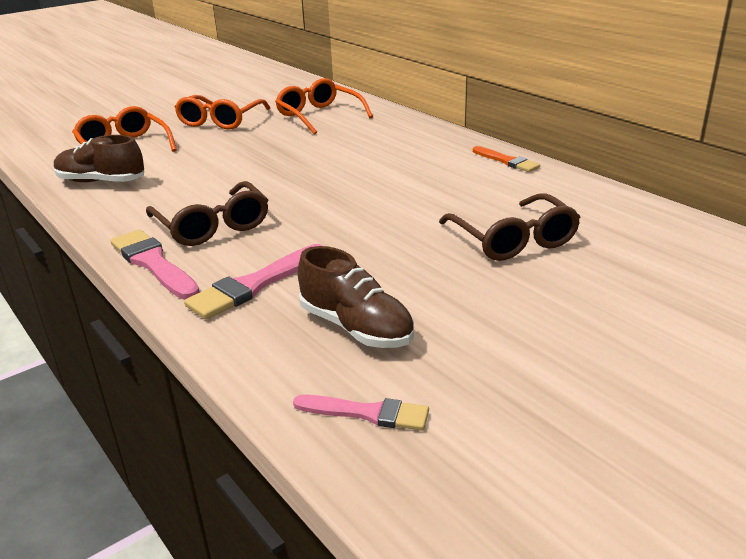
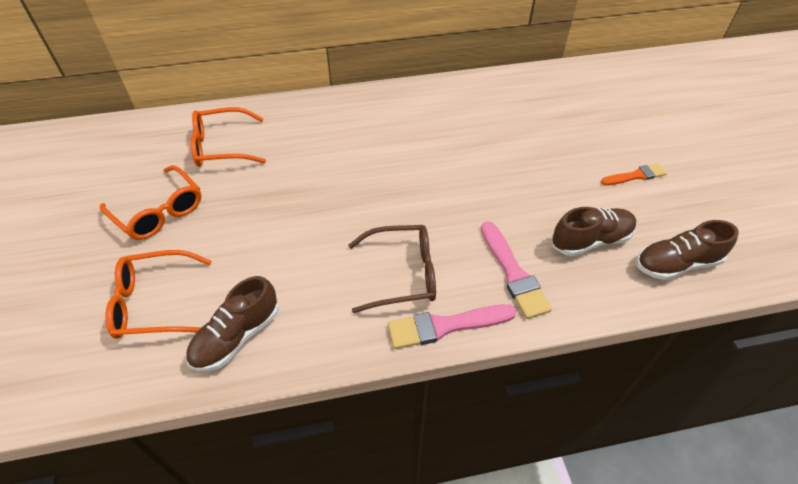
camera: 65 degrees left, 20 degrees up
pink brush [293,395,429,431] -> brown shoe [636,220,739,280]
brown glasses [439,194,580,261] -> none
orange brush [473,146,540,172] -> orange brush moved to [601,164,667,185]

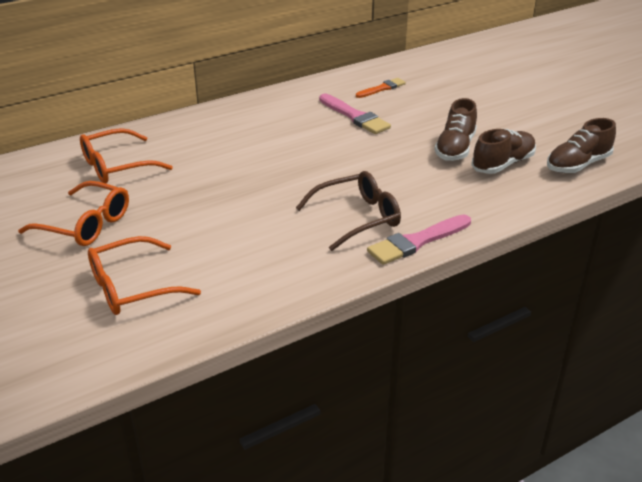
camera: 20 degrees left, 15 degrees down
brown shoe [186,276,279,371] -> brown shoe moved to [434,98,477,161]
pink brush [481,221,552,319] -> pink brush moved to [319,94,391,134]
orange brush [601,164,667,185] -> orange brush moved to [356,78,406,98]

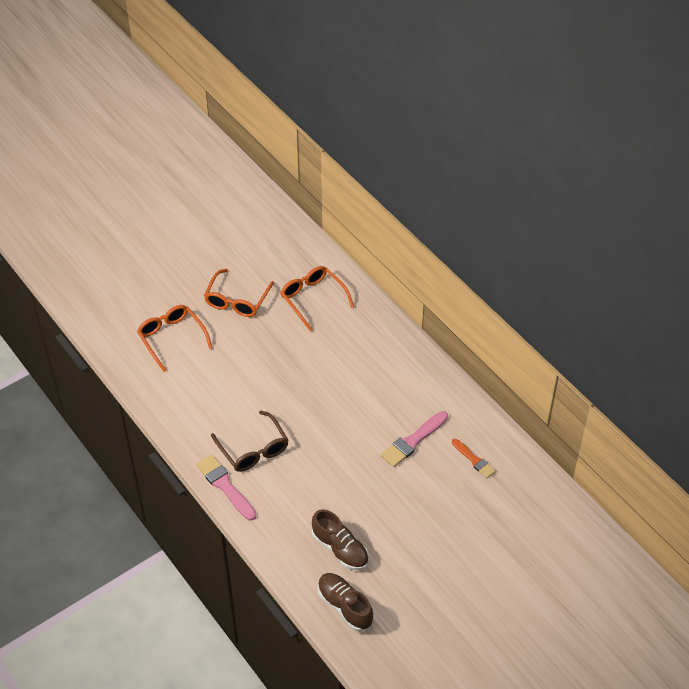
camera: 85 degrees right, 15 degrees up
brown shoe [434,98,477,161] -> none

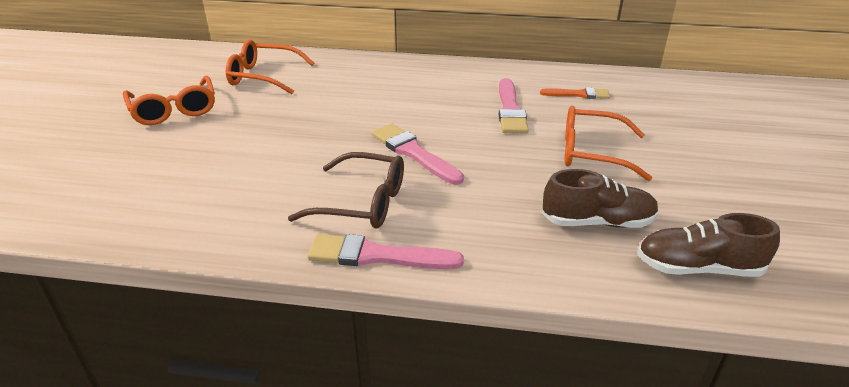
camera: 45 degrees left, 15 degrees down
orange glasses [137,305,213,372] -> orange glasses moved to [565,106,652,181]
none -> pink brush [372,124,464,185]

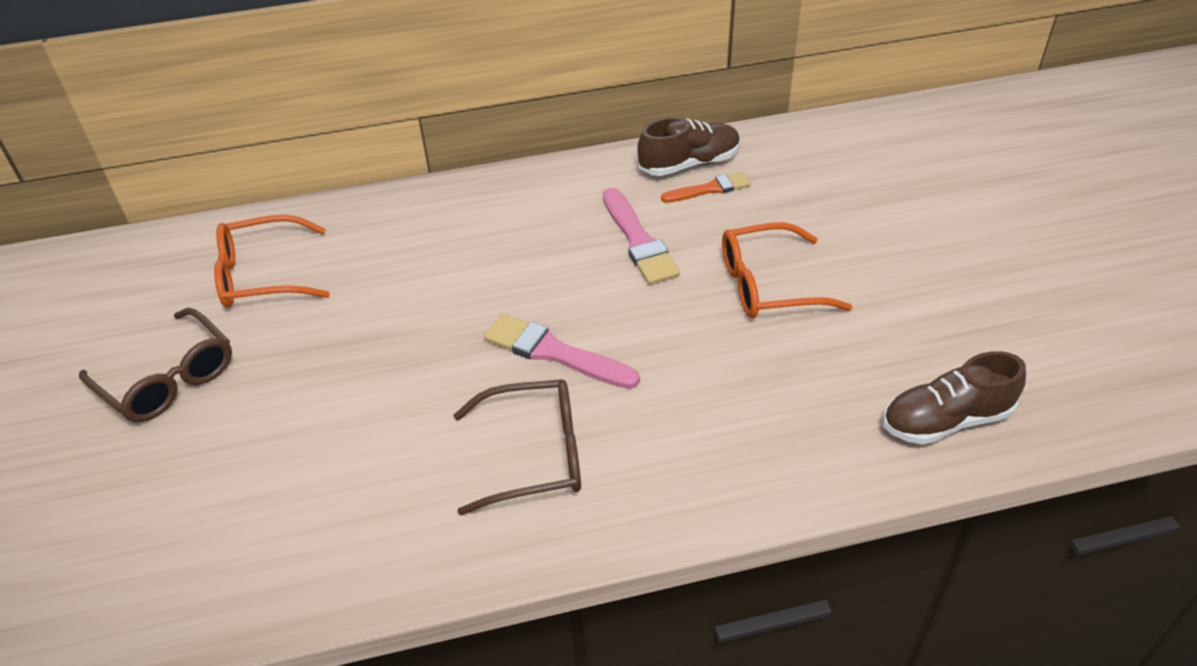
camera: 20 degrees left, 10 degrees up
orange glasses [123,76,215,125] -> brown glasses [79,308,232,422]
pink brush [308,234,464,269] -> none
brown shoe [542,169,659,228] -> brown shoe moved to [637,117,740,176]

